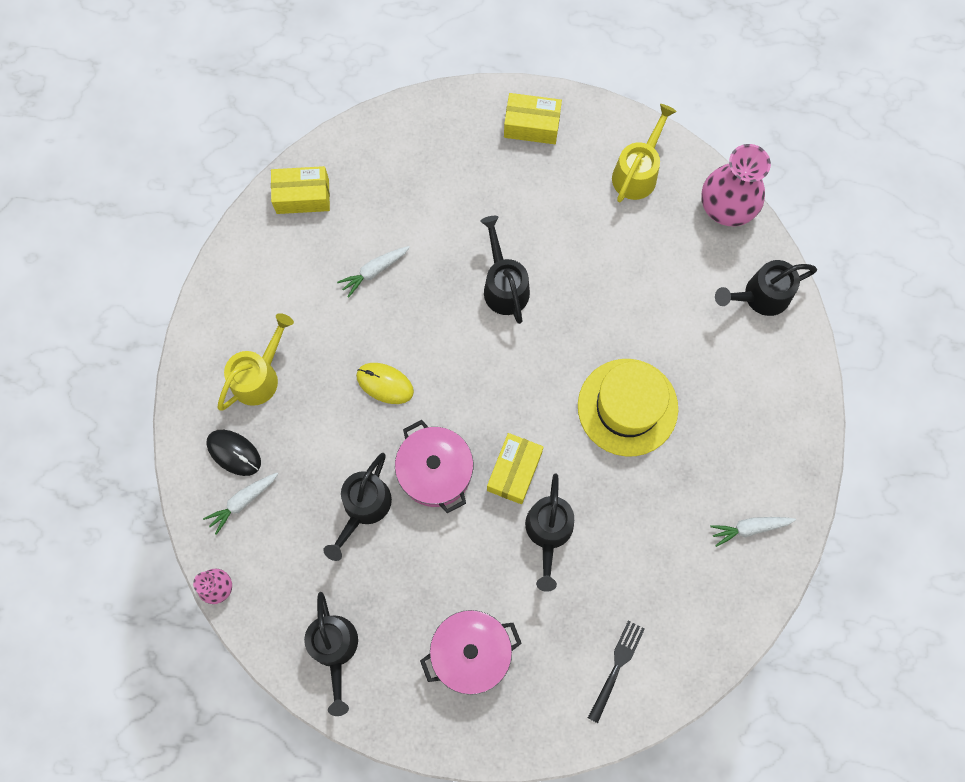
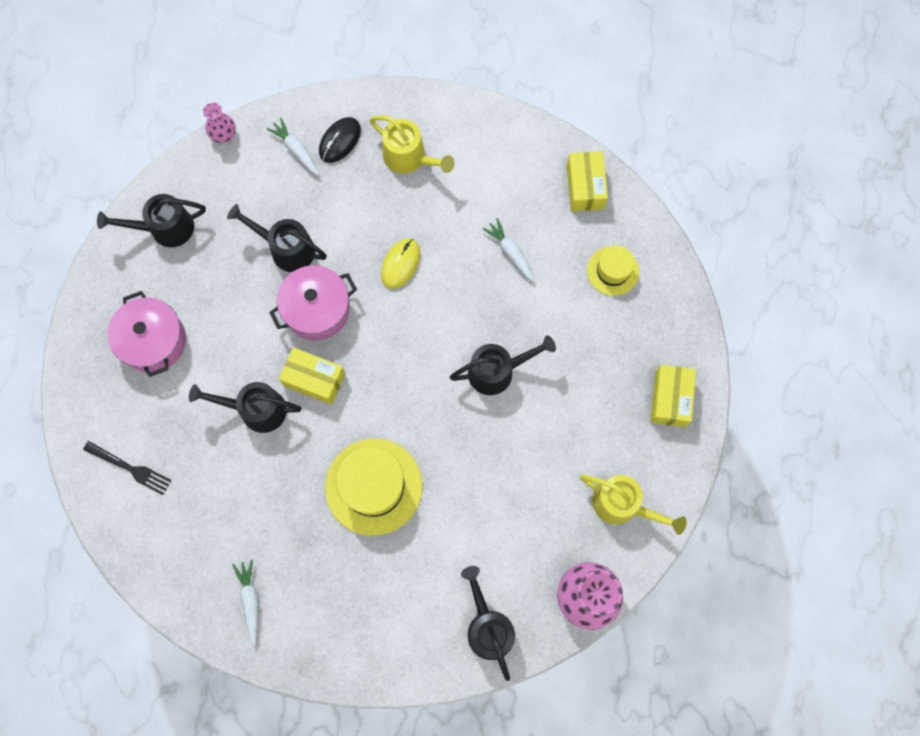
camera: 90 degrees right, 0 degrees up
none -> yellow hat [587,245,639,296]

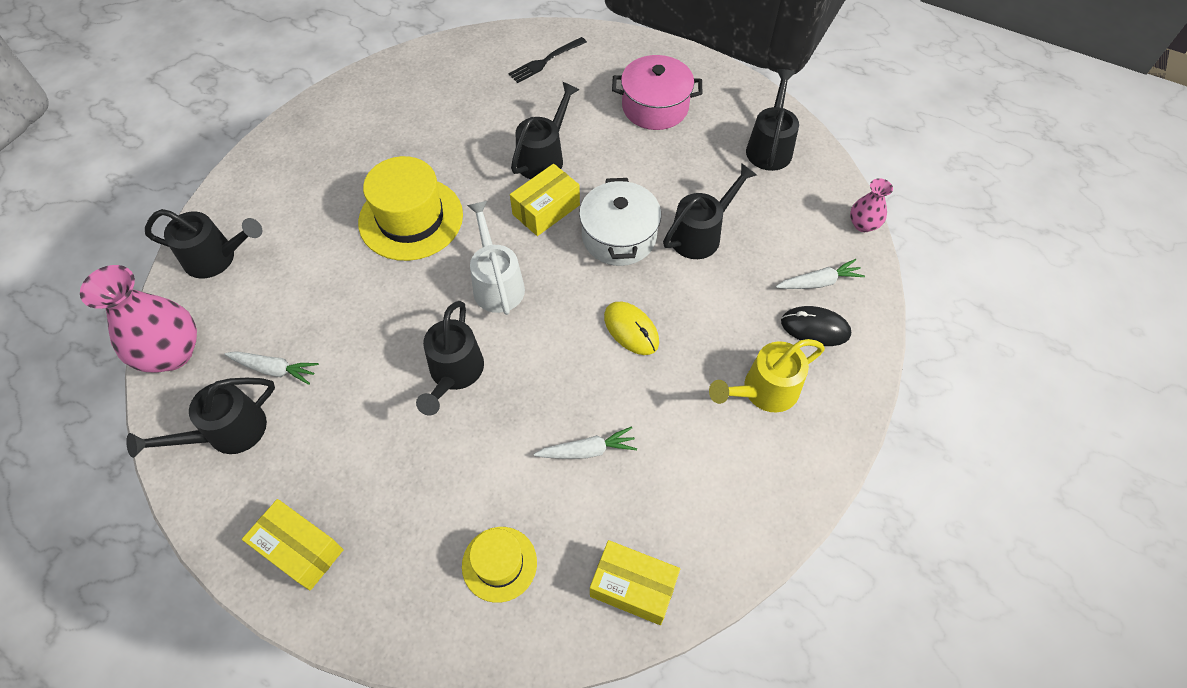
camera: 115 degrees right, 15 degrees down
white carrot [232,560,258,645] -> white carrot moved to [225,351,319,385]
pink pot [269,265,357,340] -> white pot [579,178,661,266]
black mouse [319,117,361,163] -> black mouse turned 45 degrees counterclockwise [781,306,851,346]
yellow watering can [580,475,687,535] -> black watering can [126,378,275,458]
none -> white watering can [467,201,525,315]

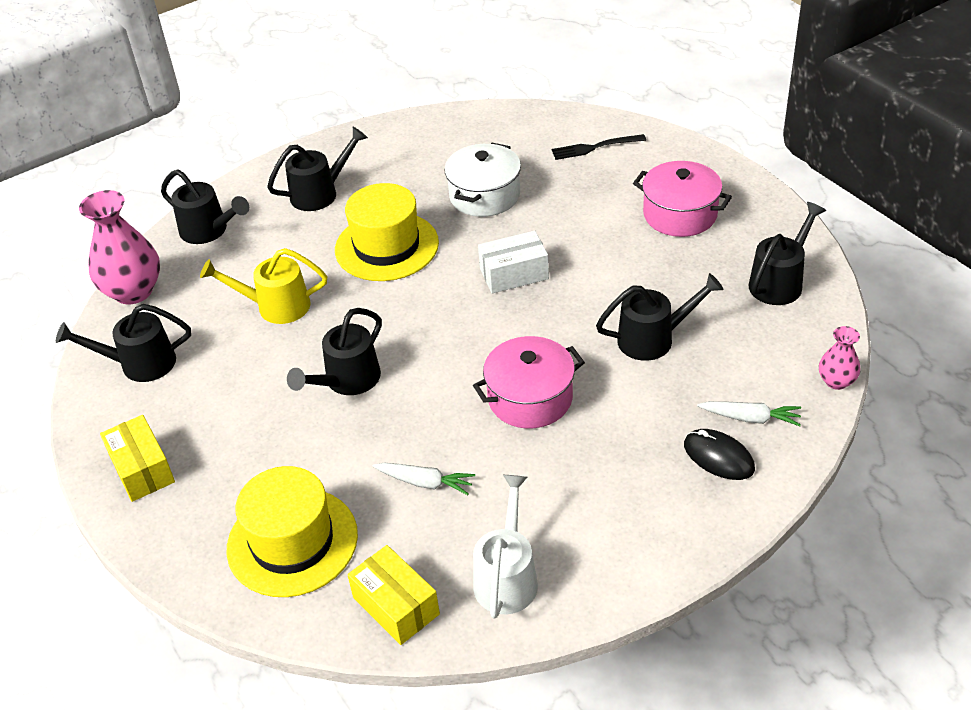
camera: 30 degrees right, 15 degrees down
white carrot [225,351,319,385] -> none
yellow hat [462,527,537,603] -> yellow hat [226,466,358,597], size x1.77
white watering can [467,201,525,315] -> white watering can moved to [473,475,538,618]
yellow box [510,164,580,236] -> white box [478,231,549,294]
black watering can [511,82,580,179] -> black watering can moved to [267,127,368,211]
white pot [579,178,661,266] -> white pot moved to [444,143,521,217]
yellow mouse [604,302,659,355] -> pink pot [473,336,585,428]
yellow watering can [709,339,825,412] -> yellow watering can moved to [200,248,328,324]

